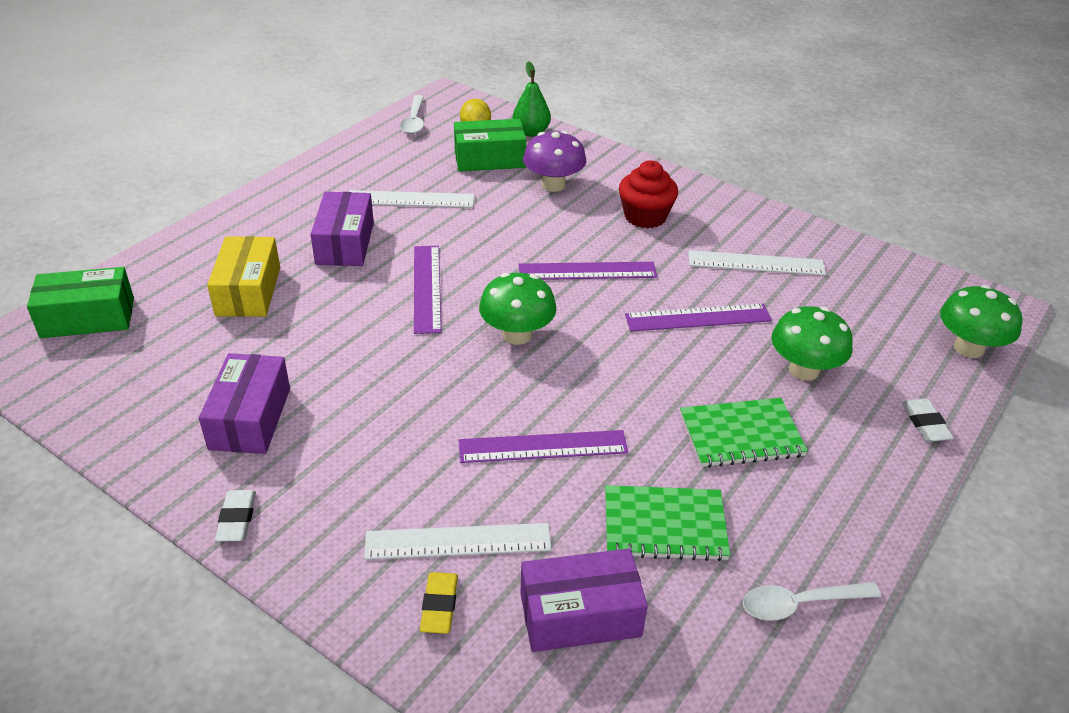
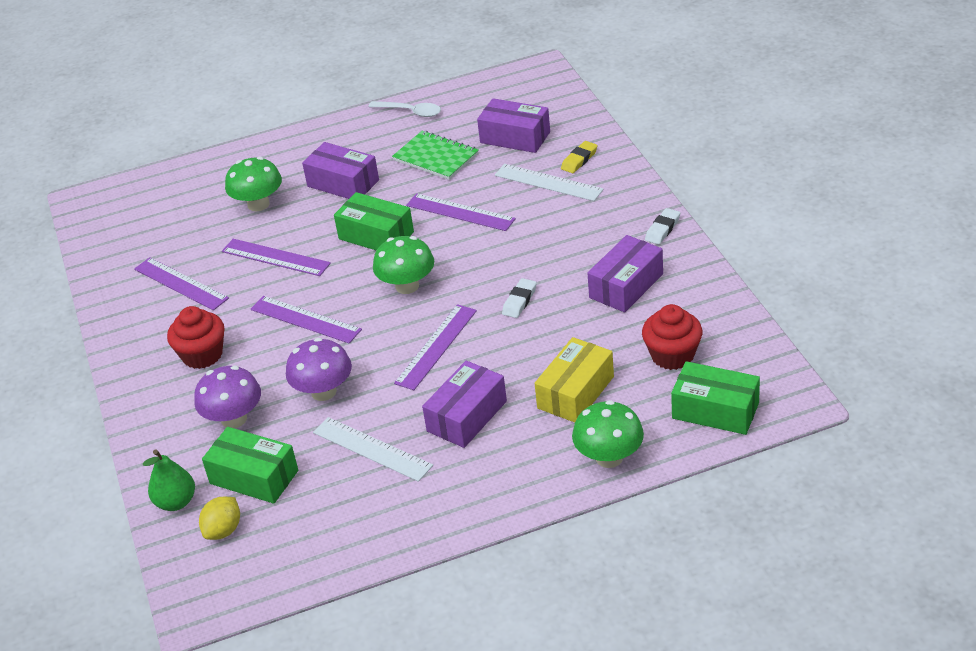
camera: 140 degrees left, 0 degrees up
white spoon [400,95,424,134] -> none
green notebook [680,398,808,468] -> purple box [302,142,379,199]
white ruler [688,250,826,276] -> purple ruler [134,257,229,311]
white eraser [902,399,954,442] -> white eraser moved to [502,278,537,318]
green mushroom [940,285,1022,358] -> green mushroom moved to [572,400,644,468]
none -> purple mushroom [286,338,352,401]
none -> green box [334,192,414,250]
none -> red cupcake [642,304,702,370]

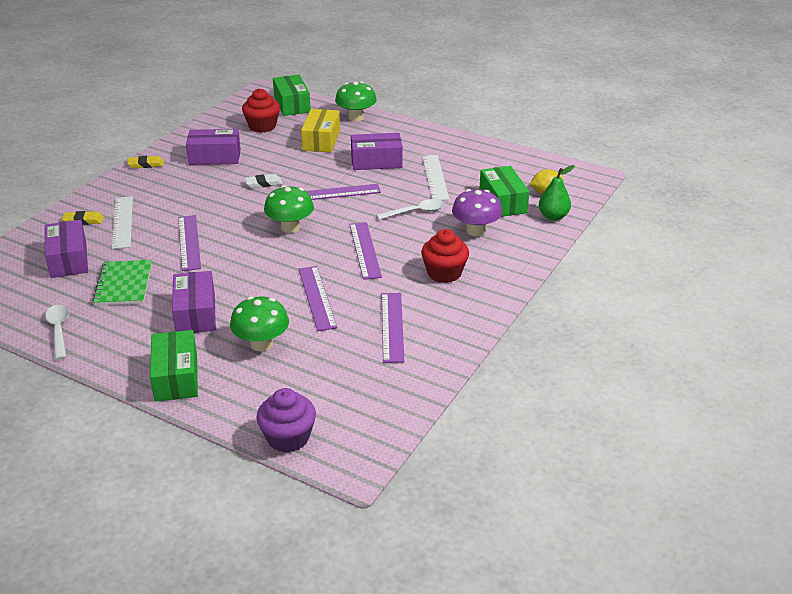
camera: 135 degrees left, 5 degrees down
purple mushroom [286,338,352,401] -> white spoon [377,199,445,220]
green box [334,192,414,250] -> green box moved to [150,330,198,402]
yellow box [535,337,614,423] -> yellow box turned 75 degrees counterclockwise [301,109,340,153]
white eraser [645,208,680,245] -> yellow eraser [127,156,164,168]
none -> purple cupcake [256,388,316,453]

